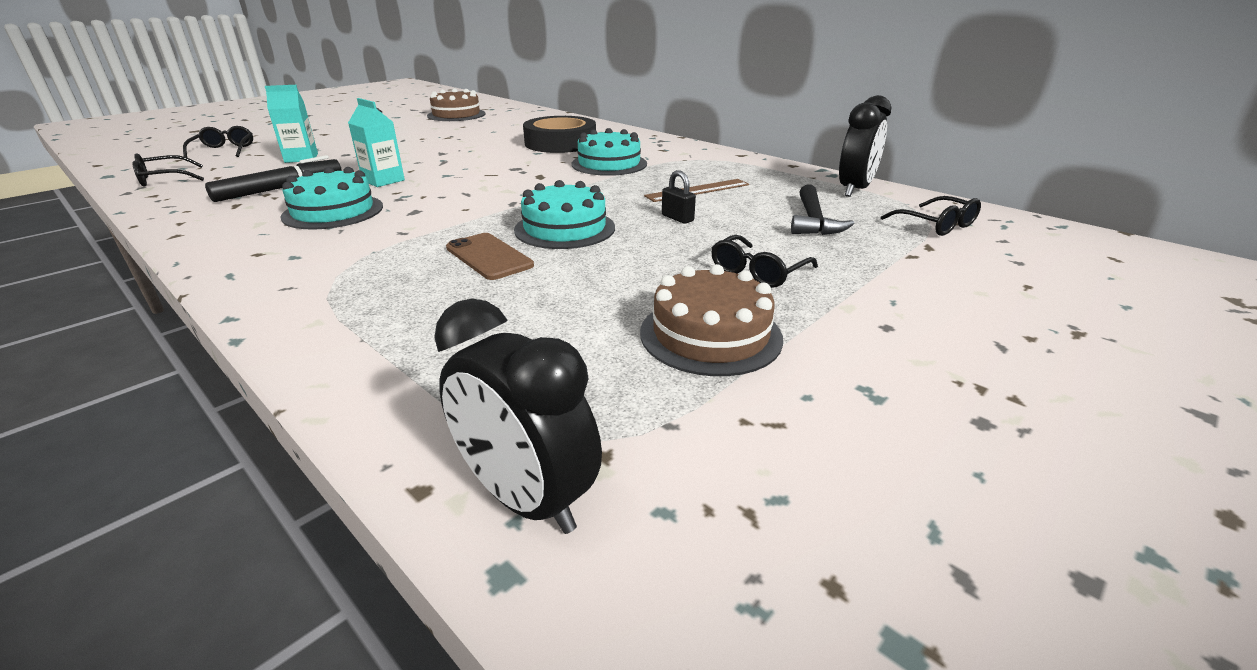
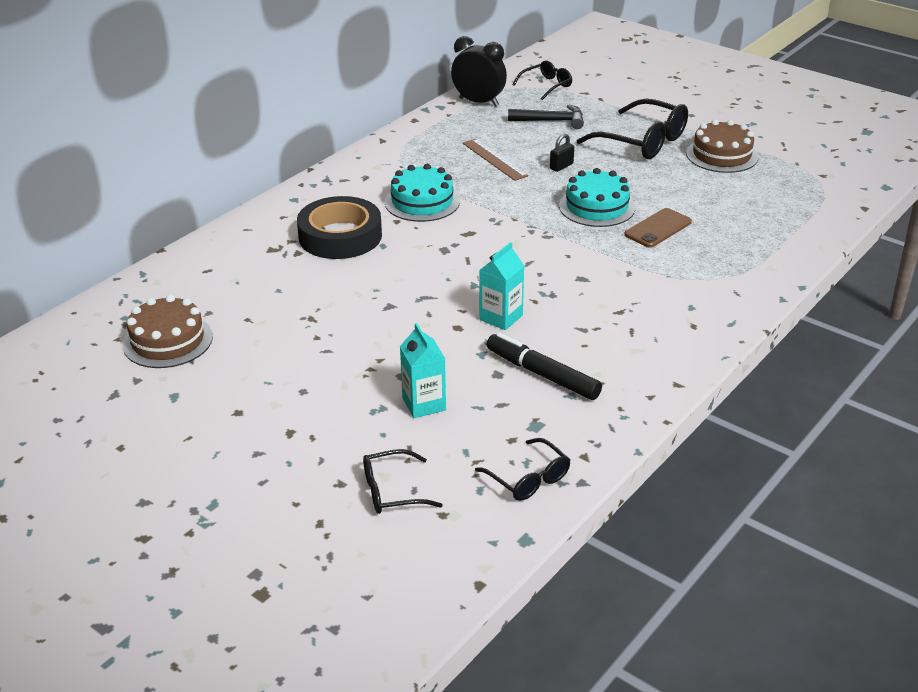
camera: 95 degrees left, 5 degrees up
turquoise cake [280,167,383,229] -> none
black clock [434,298,602,534] -> none
black glasses [712,235,818,288] -> black glasses [577,99,688,159], size x1.78

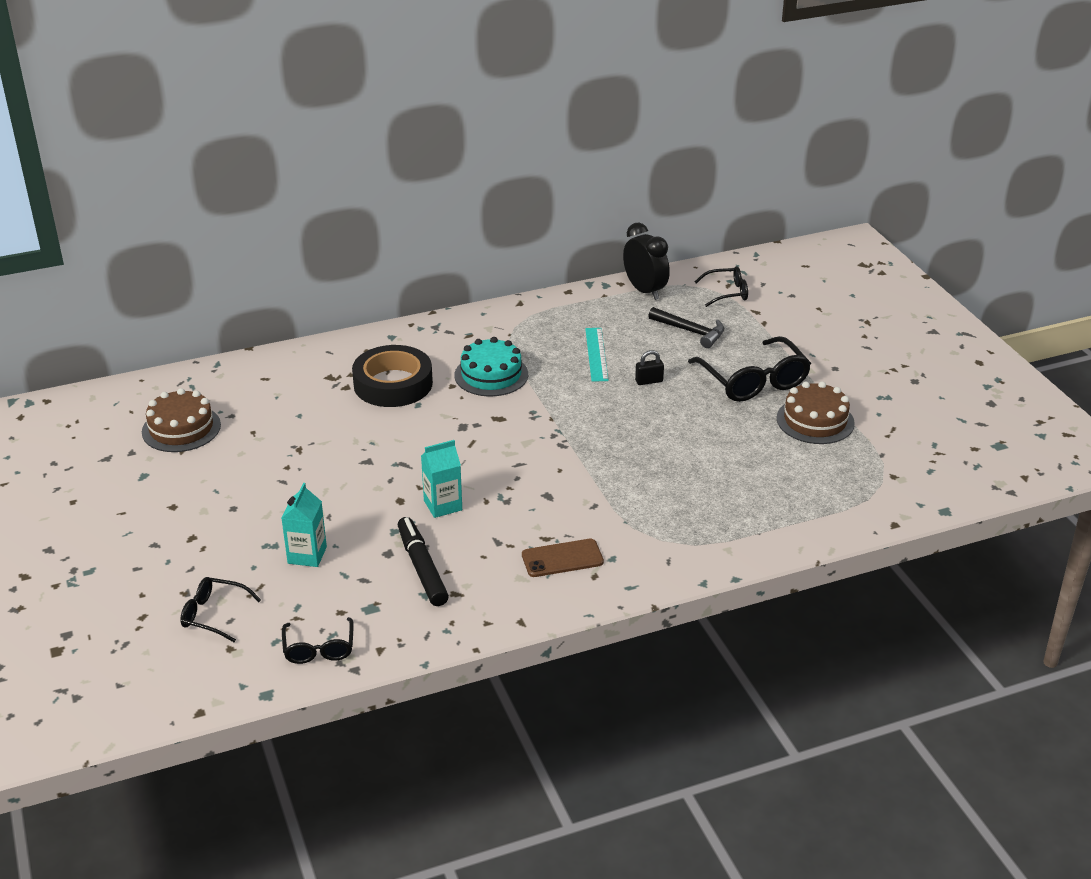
camera: 30 degrees right, 0 degrees up
brown ruler [462,139,528,181] -> turquoise ruler [585,328,609,382]
turquoise cake [559,168,635,227] -> none
brown phone [624,208,692,247] -> brown phone moved to [522,539,604,577]

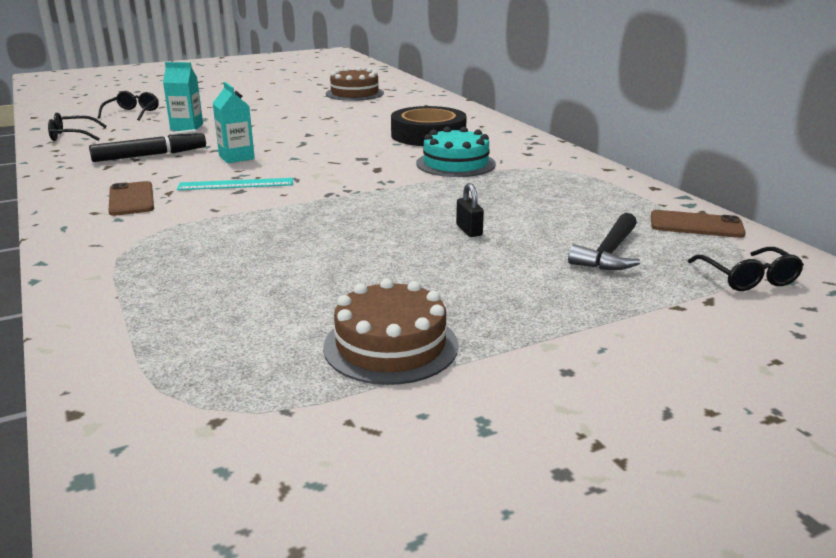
camera: 85 degrees right, 10 degrees down
turquoise ruler [585,328,609,382] -> turquoise ruler moved to [177,178,293,190]
black clock [623,223,670,300] -> brown phone [651,210,746,238]
black glasses [688,336,811,402] -> none

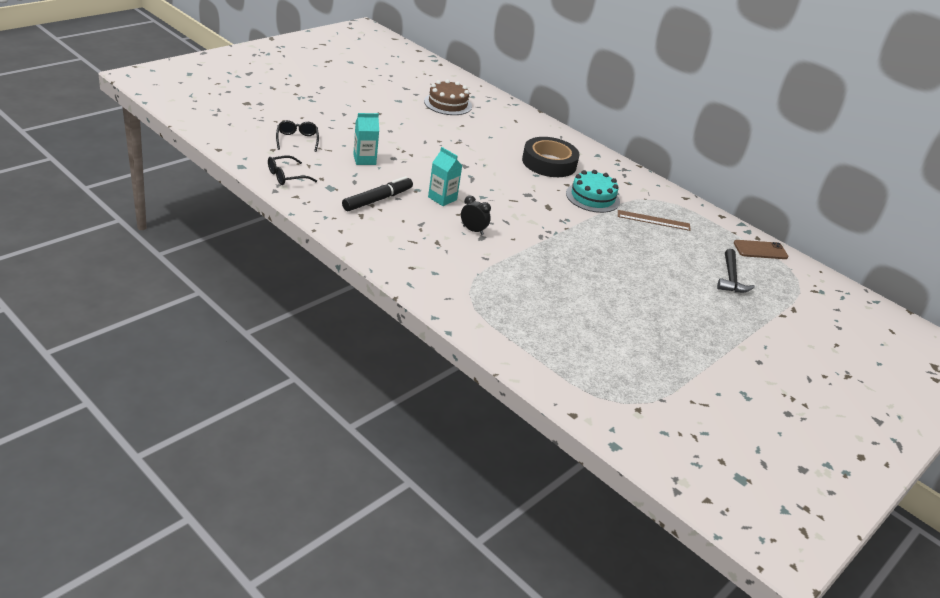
camera: 25 degrees left, 10 degrees up
brown phone [108,181,154,216] -> none
turquoise ruler [177,178,293,190] -> black clock [461,195,491,235]
brown cake [323,278,458,385] -> none
black padlock [456,183,484,237] -> none
black glasses [687,247,804,291] -> none
none -> brown ruler [618,210,691,231]

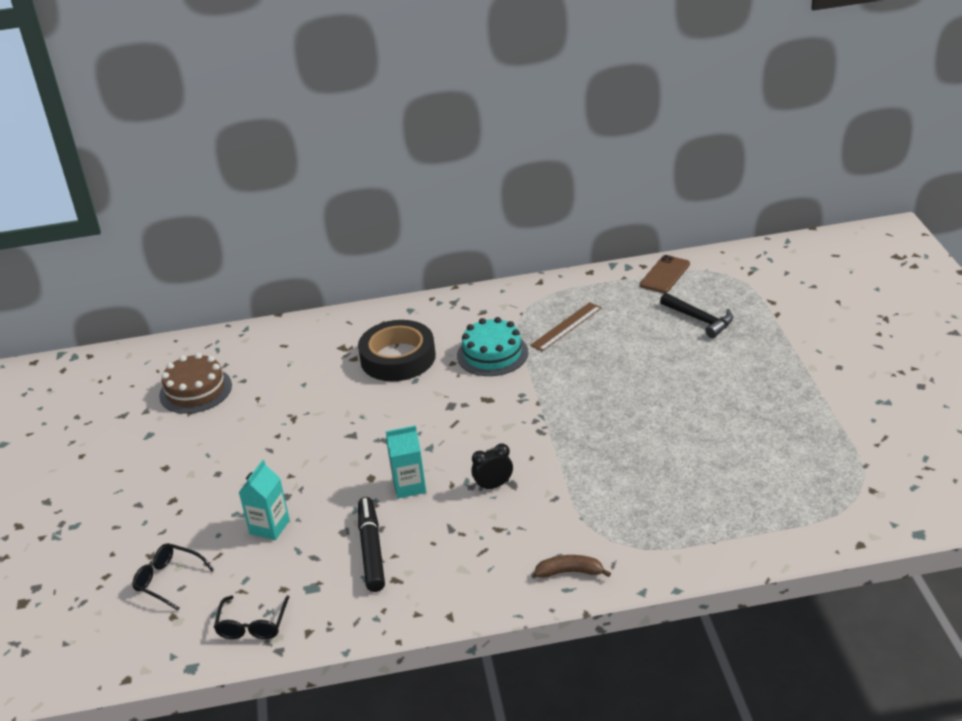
camera: 45 degrees left, 0 degrees up
none -> brown banana [534,555,611,578]

